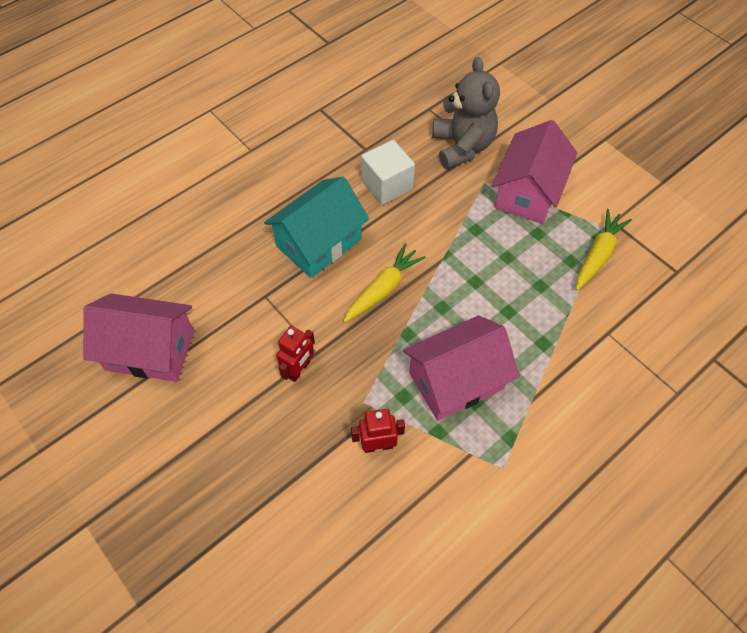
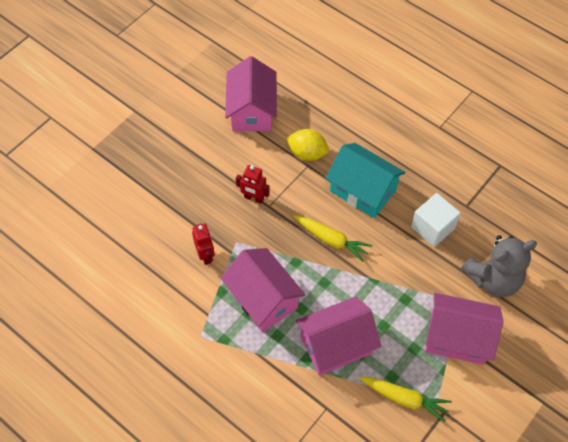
camera: 80 degrees right, 0 degrees up
none -> yellow lemon [286,129,329,161]
none -> pink house [296,296,381,376]

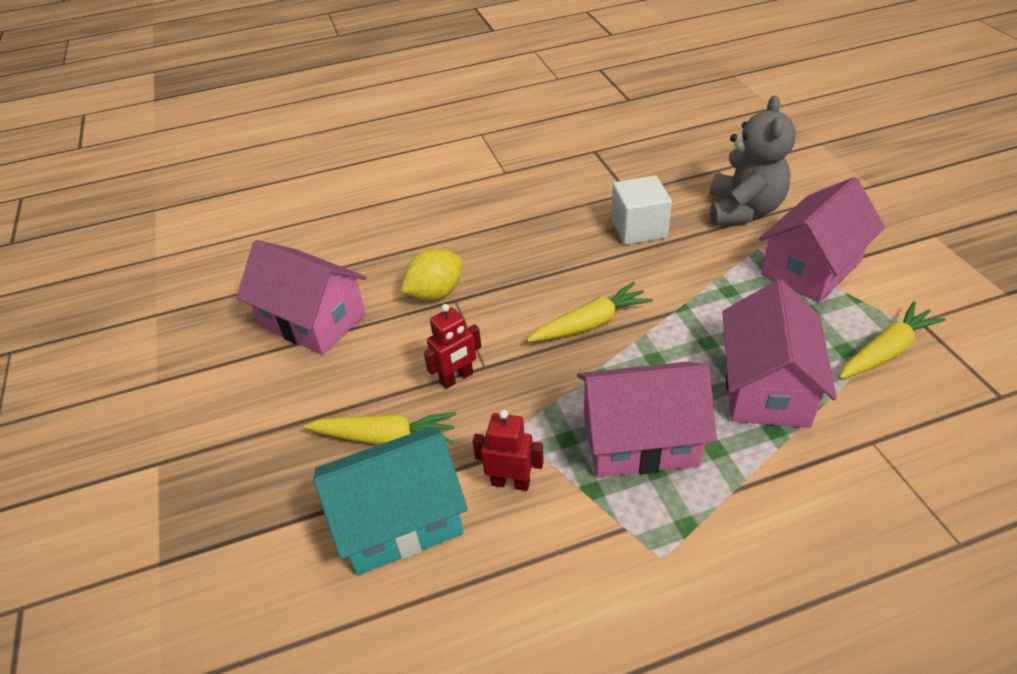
camera: 55 degrees left, 15 degrees down
turquoise house [326,143,405,218] -> turquoise house moved to [314,427,468,575]
none -> yellow carrot [304,412,456,445]

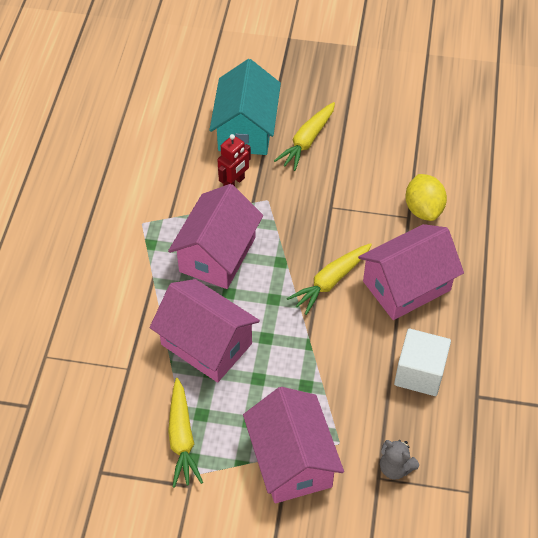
camera: 115 degrees right, 10 degrees up
pink house [236,240,366,355] -> pink house moved to [358,224,464,320]
red robot [424,304,481,389] -> none
yellow carrot [527,282,653,342] -> yellow carrot turned 45 degrees clockwise [287,243,372,315]
grey teddy bear [710,95,796,225] -> grey teddy bear [380,440,419,479], size x0.48

